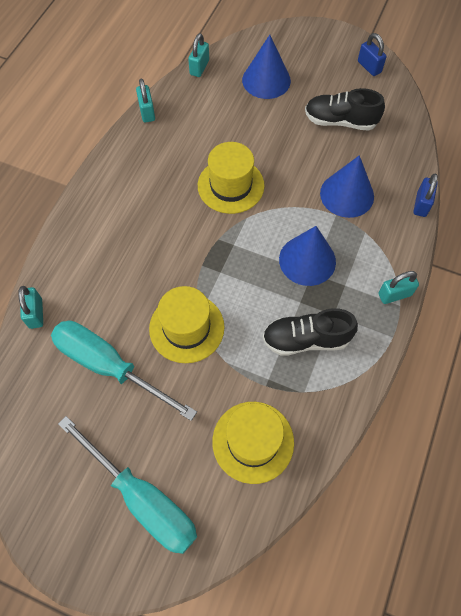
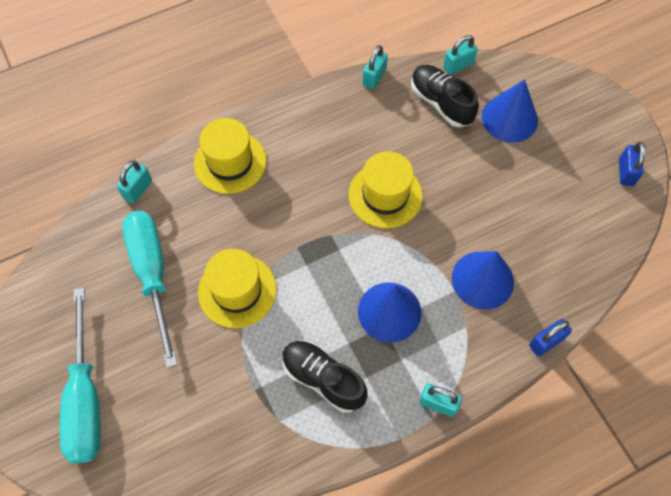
camera: 40 degrees right, 0 degrees up
yellow hat [212,402,294,484] -> yellow hat moved to [194,118,266,194]
black shoe [305,88,385,131] -> black shoe moved to [411,65,479,127]

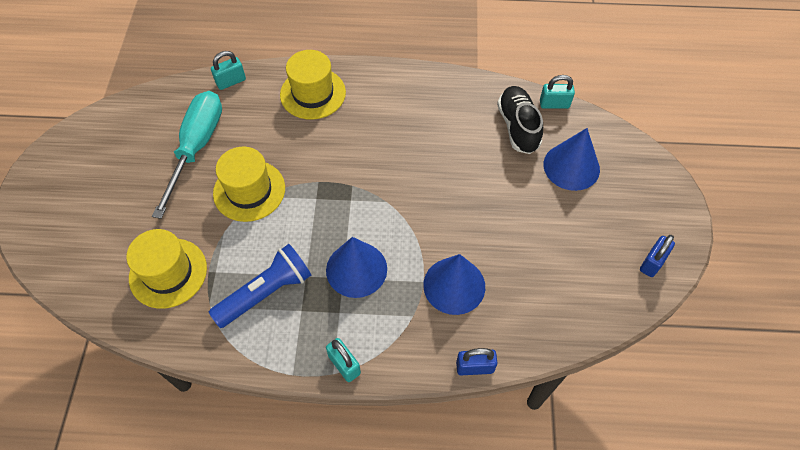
camera: 30 degrees right, 5 degrees down
turquoise screwdriver [60,288,101,464] -> none
black shoe [282,340,368,413] -> blue flashlight [209,244,311,328]
yellow hat [349,151,423,228] -> yellow hat moved to [127,229,207,309]
turquoise padlock [362,45,388,89] -> none

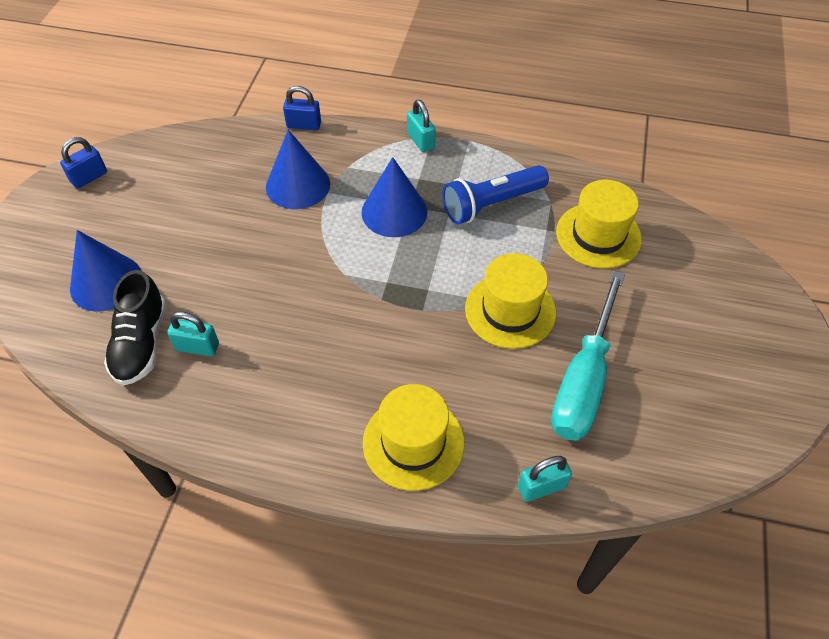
camera: 170 degrees left, 5 degrees down
turquoise padlock [540,75,575,109] -> turquoise padlock moved to [167,312,219,356]

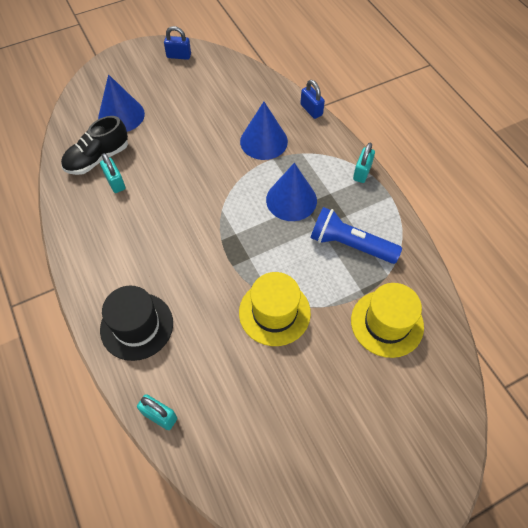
camera: 50 degrees right, 5 degrees up
yellow hat [363,384,465,491] -> black hat [100,286,173,361]
turquoise screwdriver [551,270,625,441] -> none

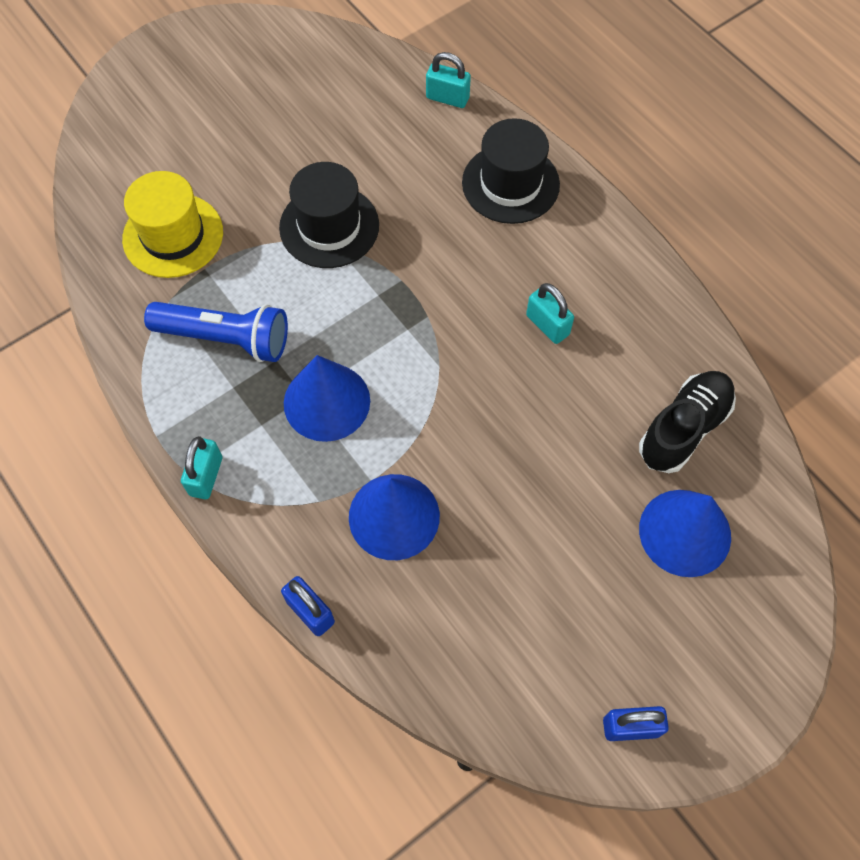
camera: 170 degrees right, 5 degrees up
turquoise padlock [100,153,125,193] -> turquoise padlock moved to [526,283,574,344]
yellow hat [239,272,311,346] -> black hat [279,162,379,268]

